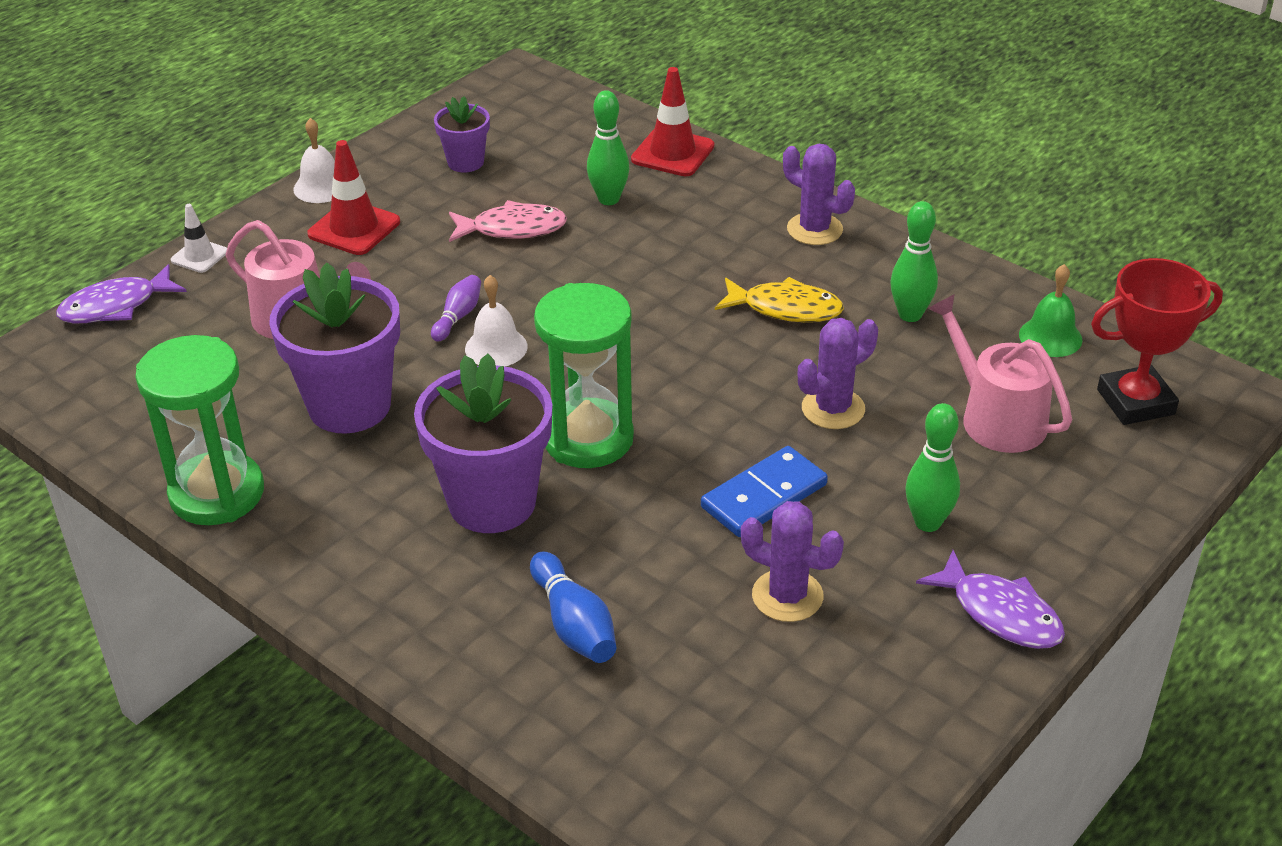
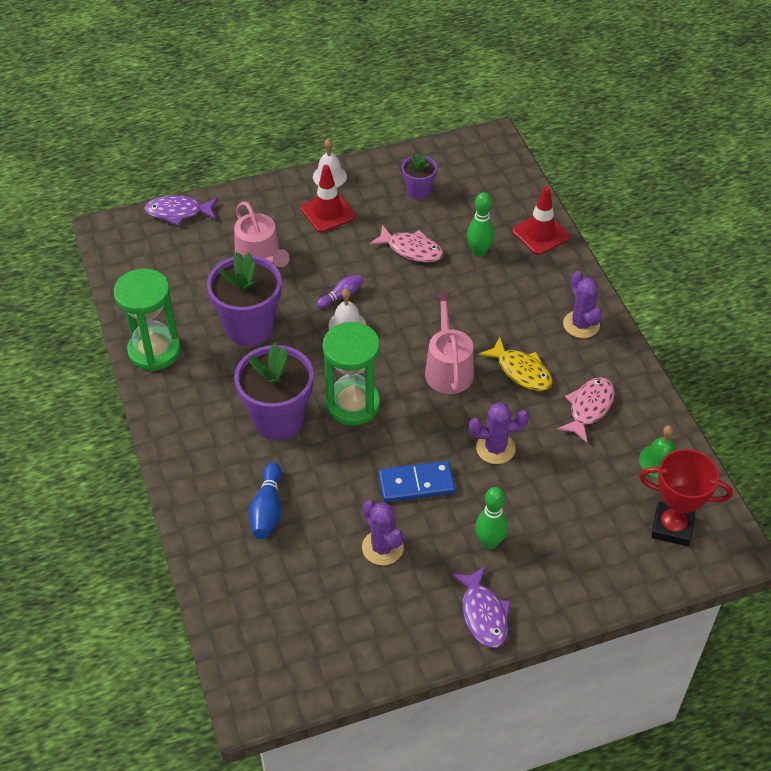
camera: 30 degrees right, 10 degrees up
white traffic cone [171,204,227,273] -> none
green bowling pin [890,201,938,322] -> pink fish [557,377,615,443]
pink watering can [927,294,1072,453] -> pink watering can moved to [425,292,474,394]

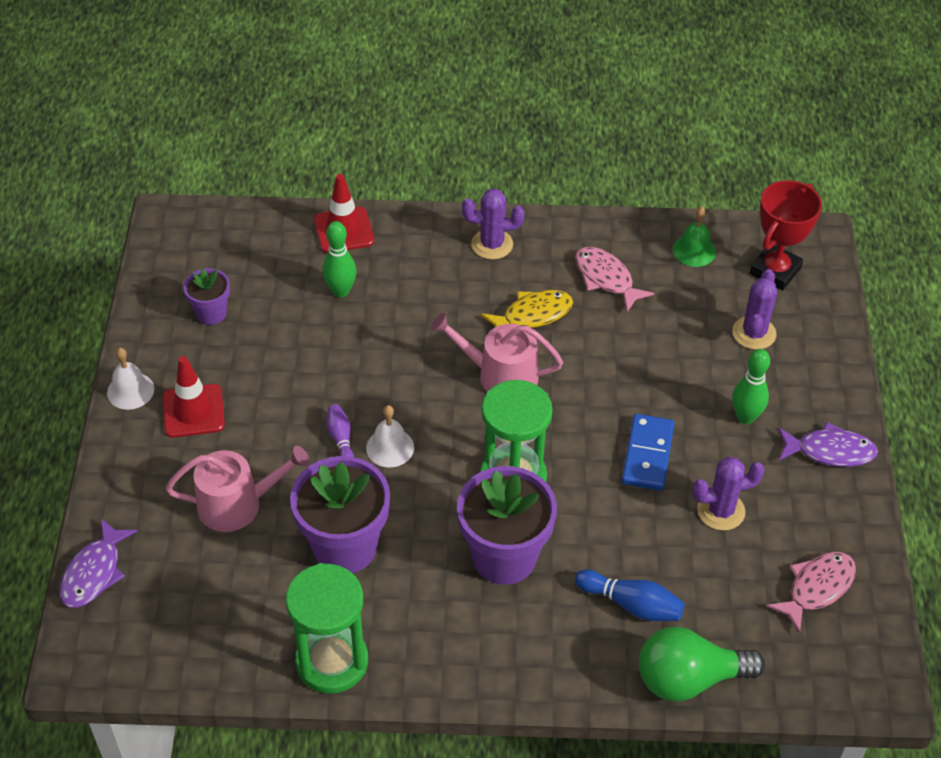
camera: 70 degrees left, 0 degrees up
pink fish [369,225,444,262] -> pink fish moved to [767,552,856,634]
purple cactus [469,402,529,464] -> purple cactus moved to [732,269,777,350]
none -> green light bulb [639,627,765,702]

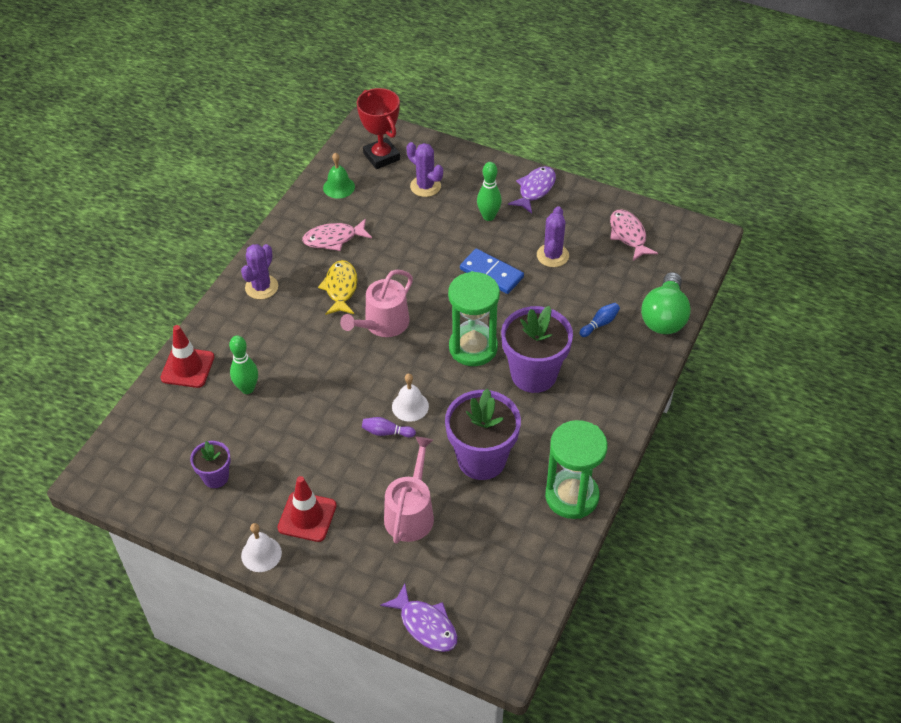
camera: 65 degrees left, 0 degrees up
blue bowling pin [575,570,685,621] -> blue bowling pin [580,303,620,337], size x0.66

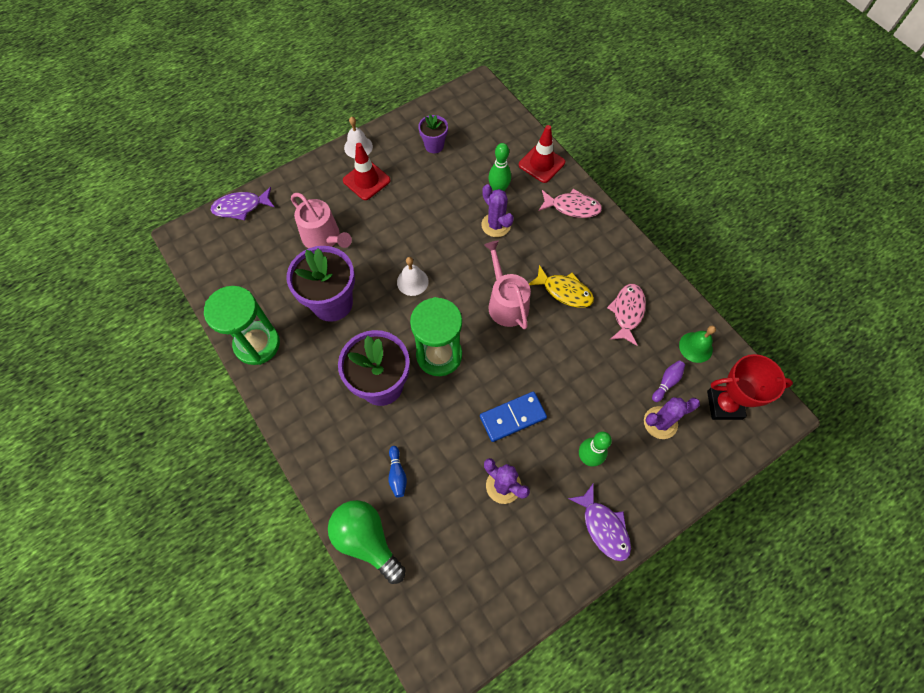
camera: 120 degrees right, 15 degrees up
purple cactus [241,244,278,299] -> purple cactus moved to [481,184,514,237]
purple bowling pin [362,417,416,438] -> purple bowling pin moved to [652,360,685,402]
pink fish [610,210,658,261] -> pink fish moved to [539,188,602,218]

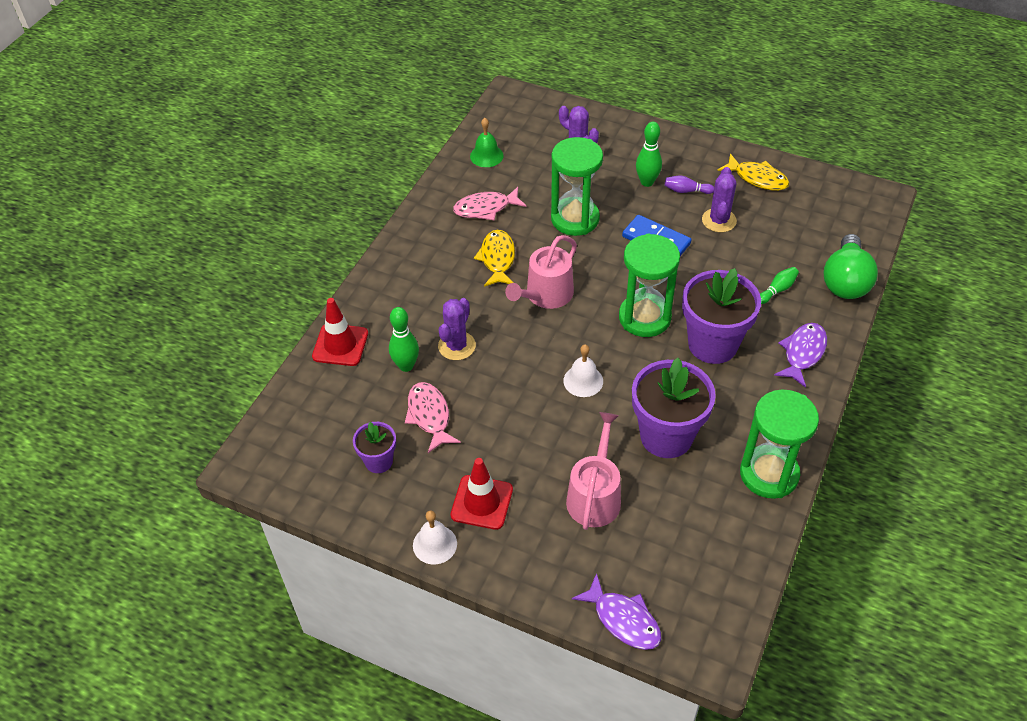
camera: 120 degrees left, 15 degrees down
blue bowling pin [388,446,407,497] -> green bowling pin [760,267,799,304]
pink fish [539,188,602,218] -> pink fish moved to [405,382,461,453]
purple fish [568,484,631,561] -> purple fish moved to [774,323,827,388]
purple bowling pin [652,360,685,402] -> purple bowling pin moved to [665,176,714,194]
red trophy [707,354,793,420] -> none
none -> green hourglass [551,137,603,236]
none -> yellow fish [717,153,789,191]

